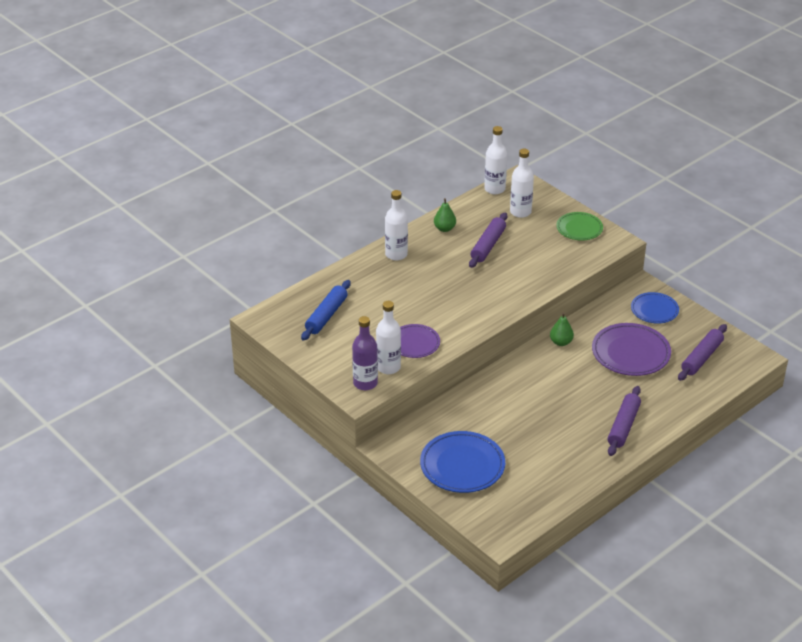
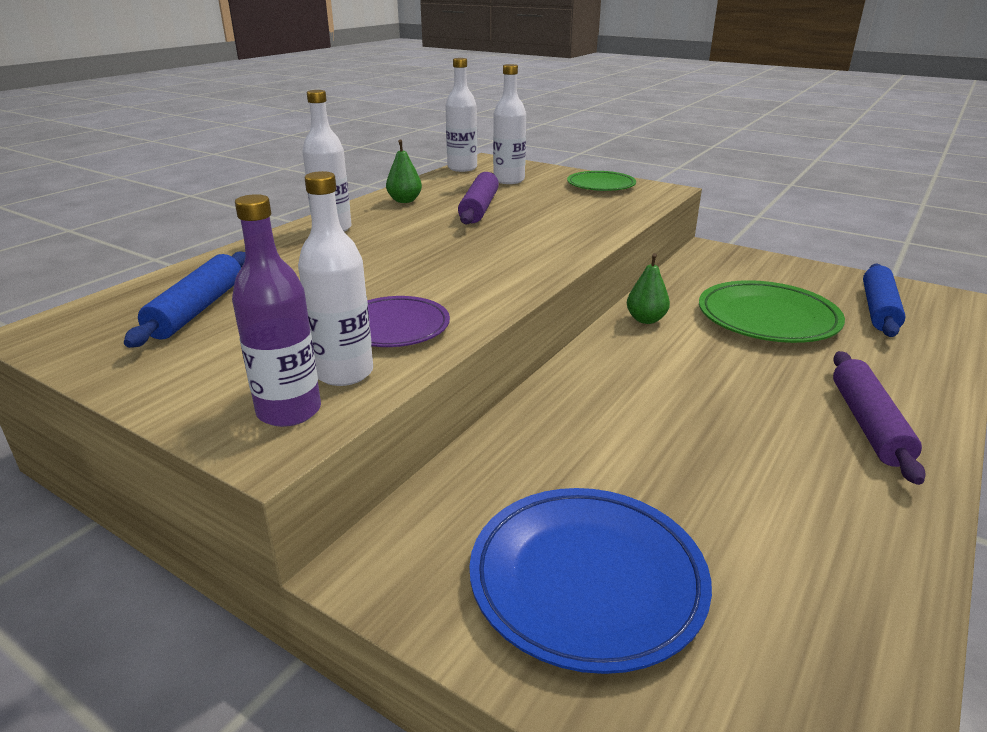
camera: 15 degrees left, 10 degrees down
purple plate [592,323,671,376] -> green plate [699,280,845,343]
blue plate [631,292,679,324] -> none
purple rolling pin [678,324,727,381] -> blue rolling pin [863,264,905,337]

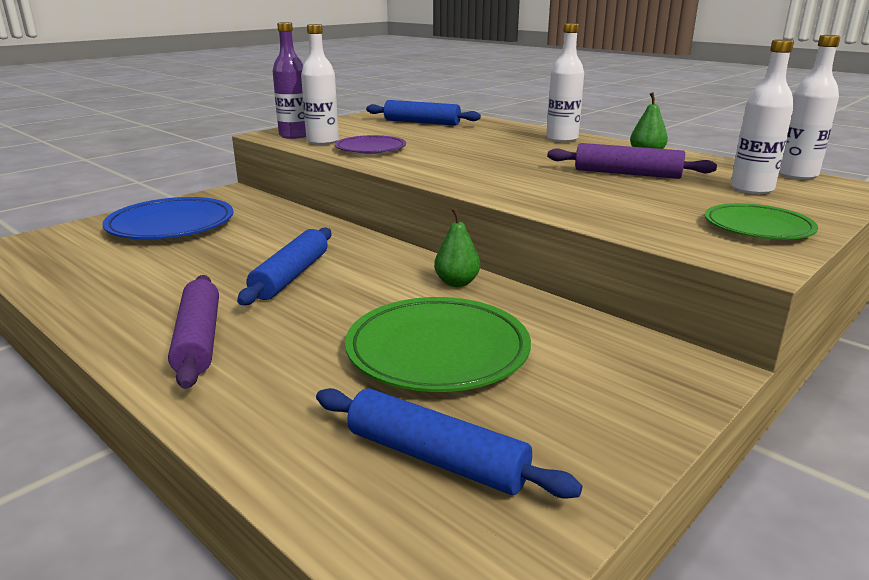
camera: 100 degrees right, 5 degrees down
purple rolling pin [833,351,926,485] -> purple rolling pin turned 60 degrees clockwise [168,275,219,389]
none -> blue rolling pin [237,227,331,305]

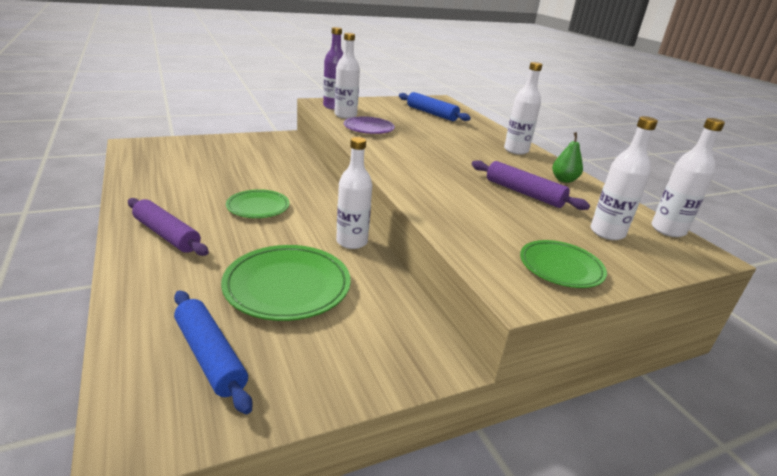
camera: 20 degrees right, 5 degrees up
blue plate [102,197,233,239] -> none
purple rolling pin [168,275,219,389] -> purple rolling pin turned 60 degrees counterclockwise [128,198,209,256]
blue rolling pin [237,227,331,305] -> green plate [226,189,290,218]
green pear [434,208,480,287] -> white bottle [336,137,372,249]

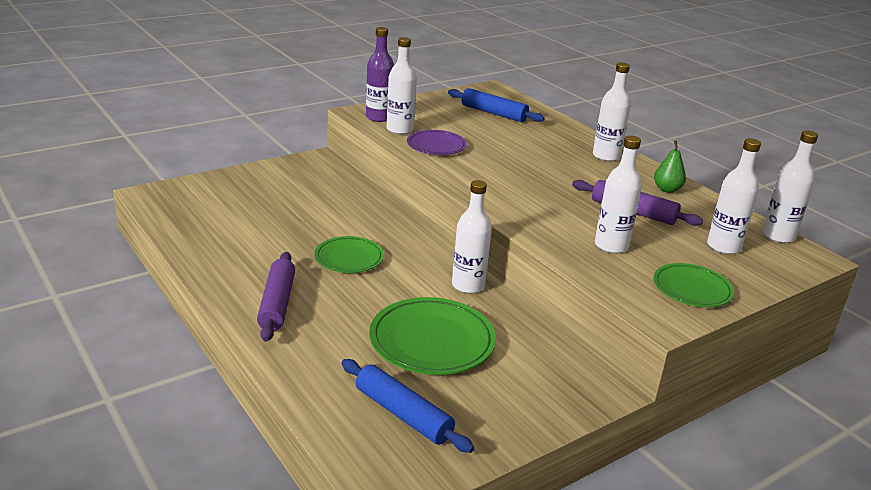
camera: 10 degrees left, 0 degrees up
purple rolling pin [128,198,209,256] -> purple rolling pin turned 60 degrees clockwise [257,252,295,342]
none -> white bottle [595,135,642,254]

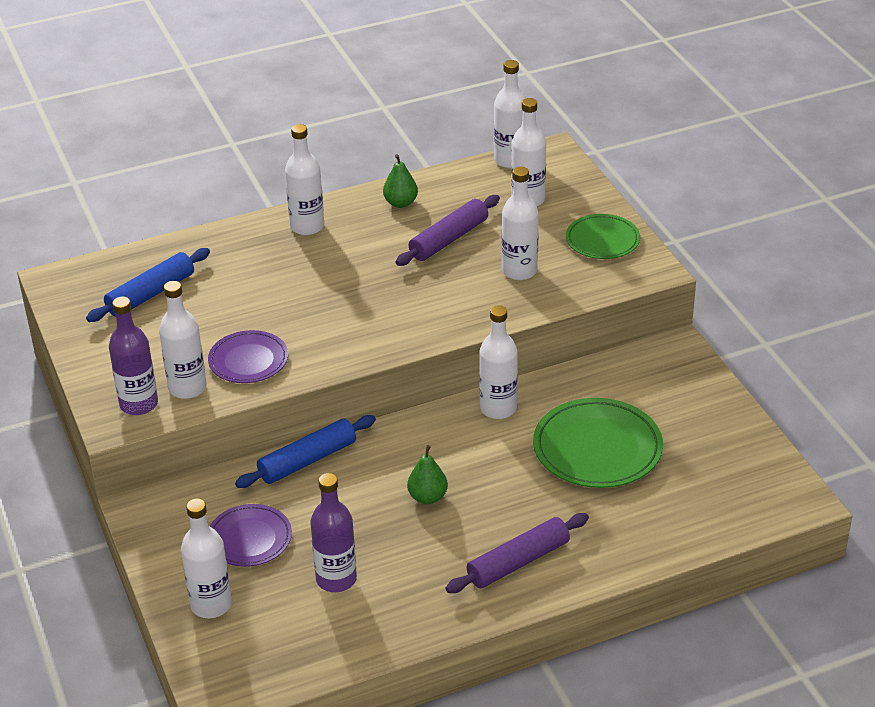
camera: 75 degrees left, 10 degrees up
purple rolling pin [257,252,295,342] -> purple rolling pin turned 45 degrees counterclockwise [446,513,589,593]
green plate [315,236,384,273] -> green pear [407,445,448,504]
blue rolling pin [341,359,474,453] -> blue rolling pin moved to [235,415,376,488]
none -> white bottle [181,499,232,618]
none -> purple plate [209,504,292,567]
none -> purple bottle [310,473,357,592]

